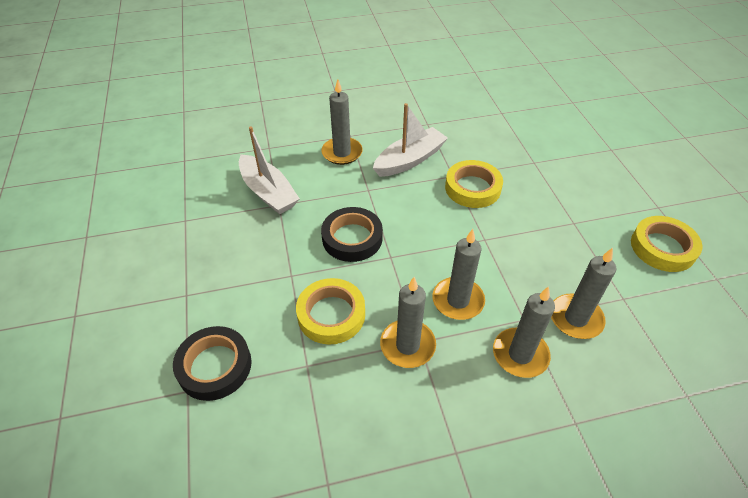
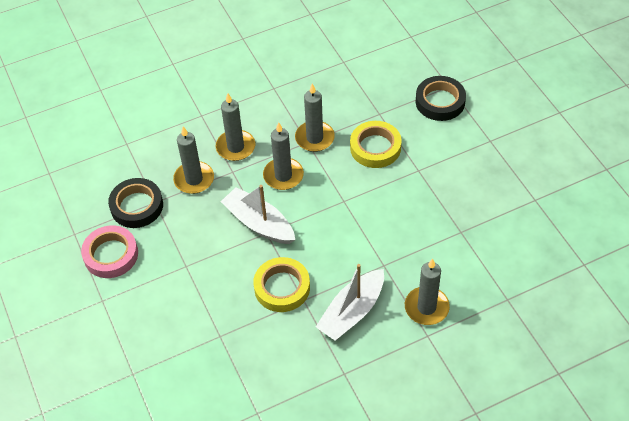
camera: 170 degrees right, 5 degrees up
white boat [239,126,300,214] -> white boat moved to [221,185,295,244]
black tape [321,207,383,262] -> black tape moved to [108,178,163,228]
yellow tape [631,216,703,272] -> pink tape [81,225,138,278]

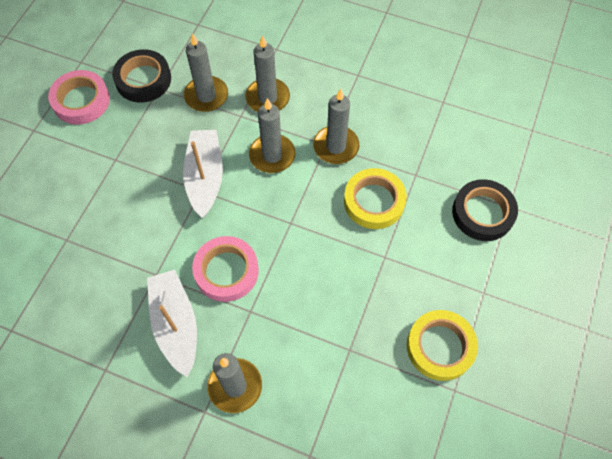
camera: 45 degrees right, 10 degrees up
yellow tape [253,257,310,312] -> yellow tape moved to [407,310,478,381]
white boat [316,264,384,341] -> white boat turned 75 degrees clockwise [147,270,197,377]
none -> pink tape [192,236,259,302]

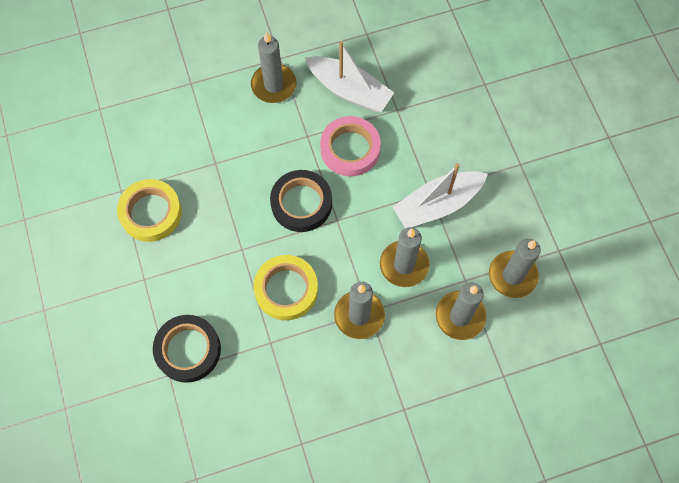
camera: 140 degrees right, 5 degrees up
pink tape [48,70,110,125] -> none
black tape [112,49,171,103] -> black tape moved to [270,170,332,232]
white boat [183,130,223,218] -> white boat turned 105 degrees clockwise [393,163,488,228]

